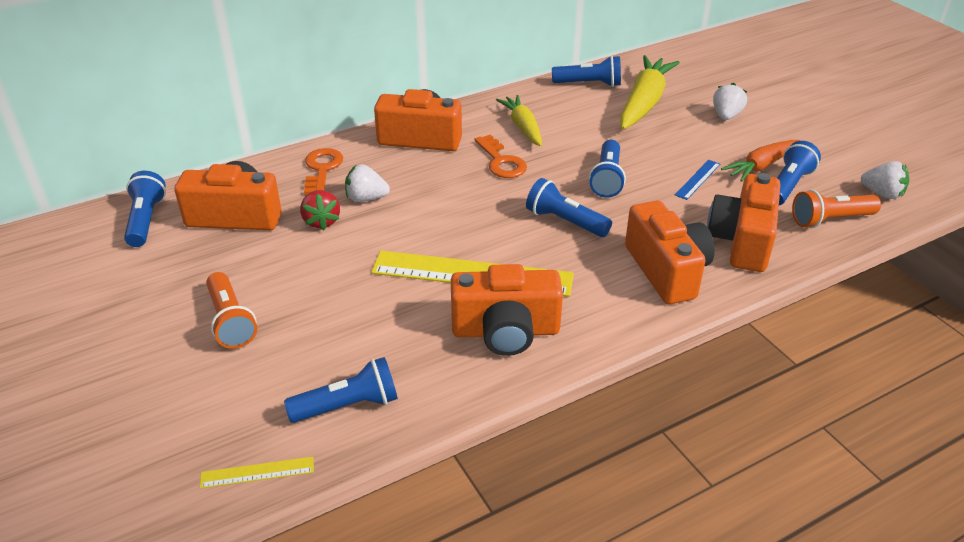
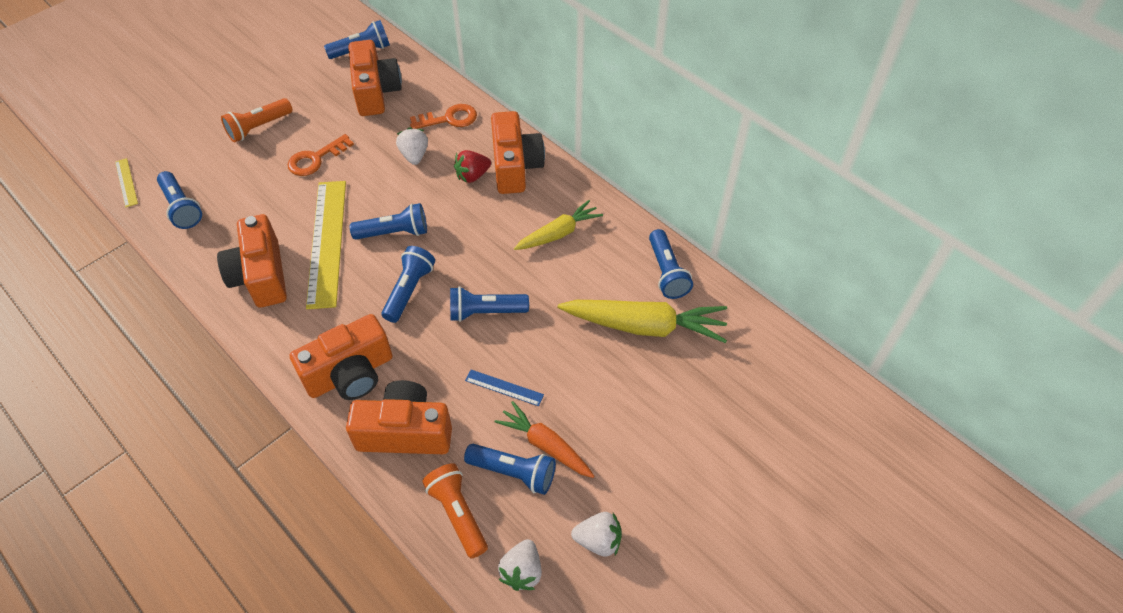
camera: 75 degrees right, 15 degrees up
red strawberry [300,190,340,230] -> red strawberry moved to [454,150,491,183]
orange key [474,134,527,178] -> orange key moved to [288,134,354,176]
white strawberry [713,83,747,120] -> white strawberry moved to [571,512,622,557]
none -> blue flashlight [350,203,427,240]

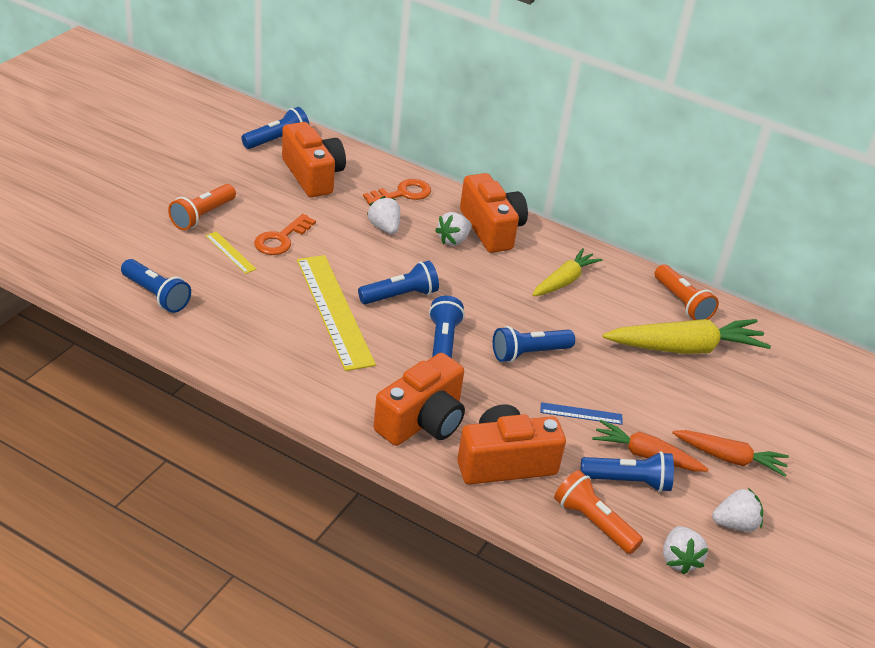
camera: 20 degrees left, 15 degrees down
yellow ruler [115,158,138,207] -> yellow ruler moved to [205,231,257,274]
orange camera [217,214,287,308] -> none
red strawberry [454,150,491,183] -> white strawberry [435,212,472,246]
blue flashlight [649,229,693,299] -> orange flashlight [655,264,719,320]
none -> orange carrot [672,430,789,477]

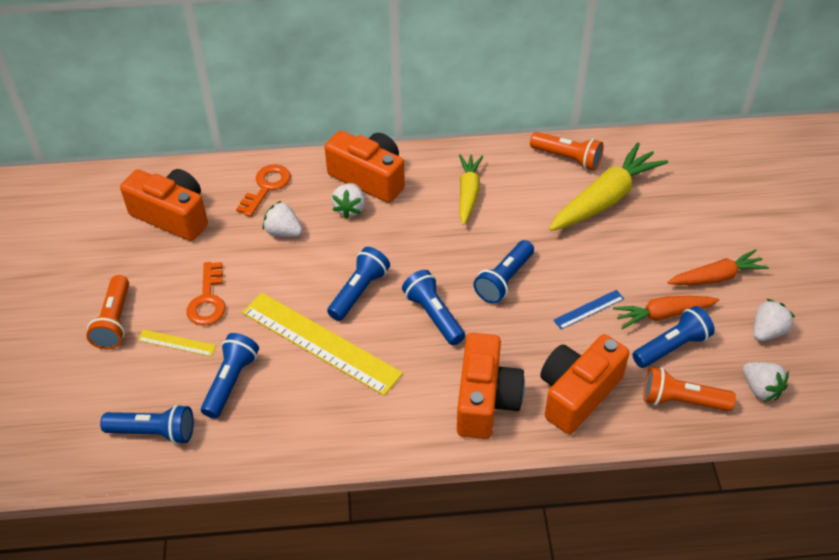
camera: 30 degrees left, 10 degrees up
blue flashlight [241,107,309,149] -> blue flashlight moved to [201,333,259,419]

